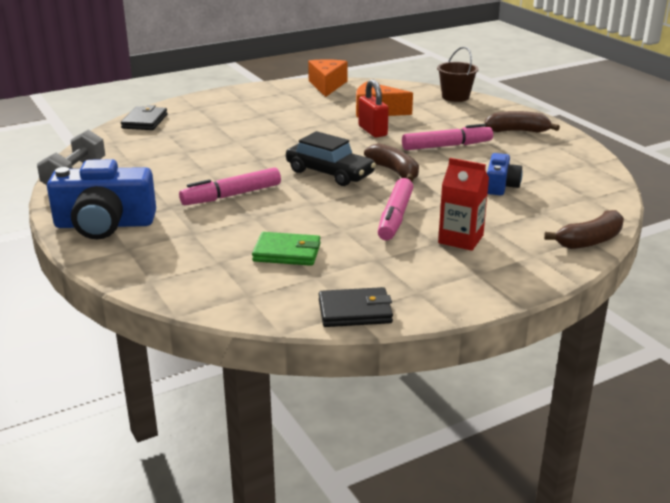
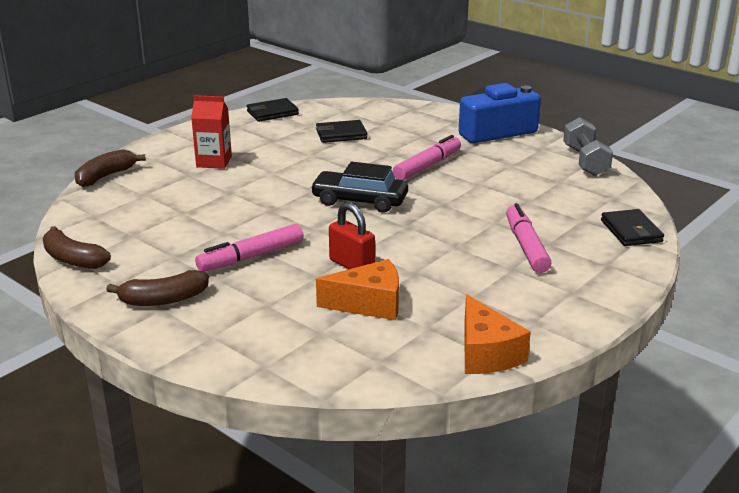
camera: 160 degrees right, 0 degrees up
green wallet [252,232,321,266] -> black wallet [316,120,367,143]
brown banana [364,143,419,182] -> brown banana moved to [42,226,111,269]
pink marker [378,178,413,240] -> pink marker moved to [506,203,551,273]
brown bucket [437,47,478,102] -> none
blue camera [487,153,523,195] -> none

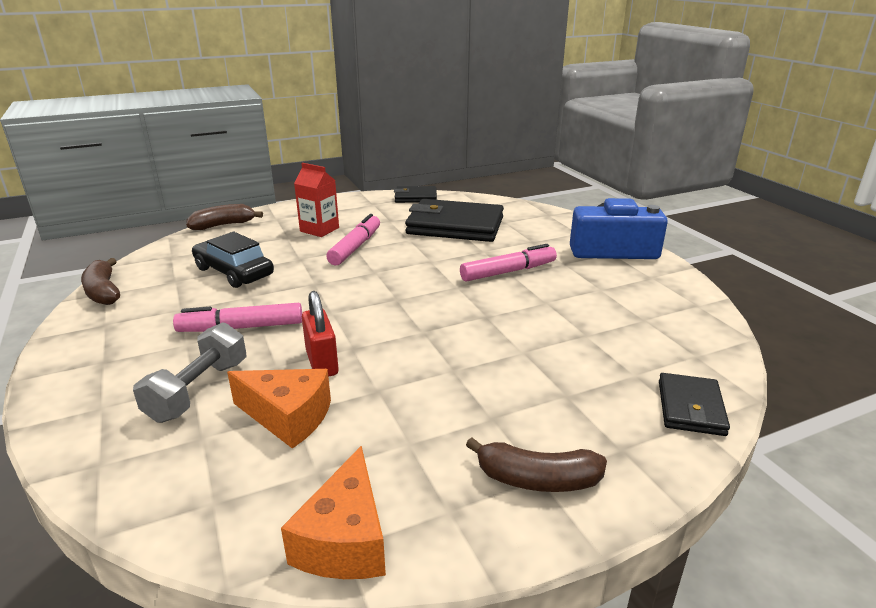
camera: 25 degrees right, 0 degrees up
brown banana [106,270,209,306] -> brown banana moved to [466,437,607,492]
black car [310,162,408,213] -> black car moved to [192,232,274,288]
black wallet [316,120,367,143] -> black wallet [405,199,504,242], size x1.90
pink marker [506,203,551,273] -> pink marker moved to [326,214,380,265]
grey dumbbell [563,117,613,176] -> grey dumbbell moved to [133,322,246,423]

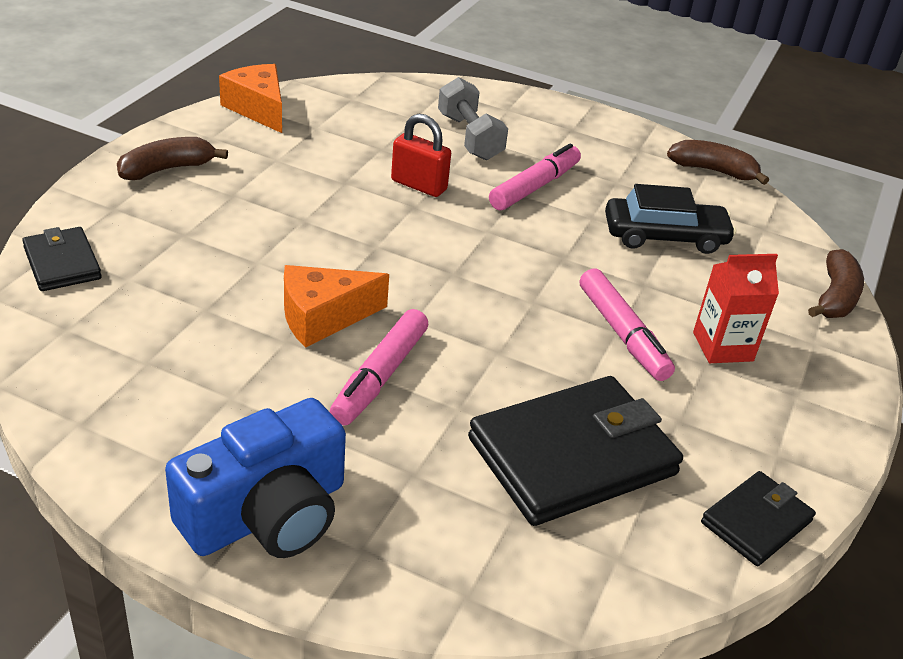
camera: 135 degrees right, 10 degrees up
orange cheese [227,369,331,449] -> orange cheese moved to [284,265,389,347]

